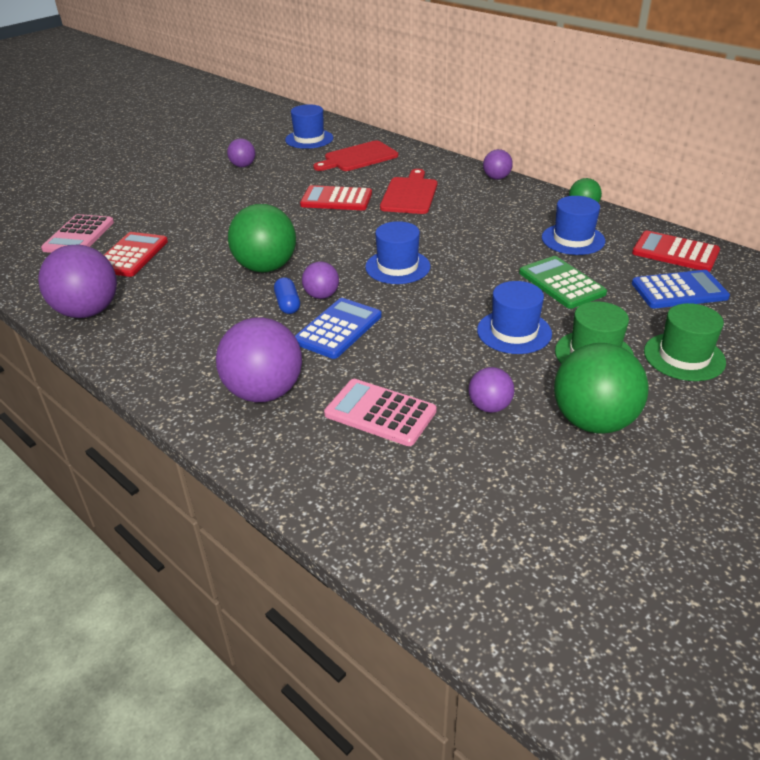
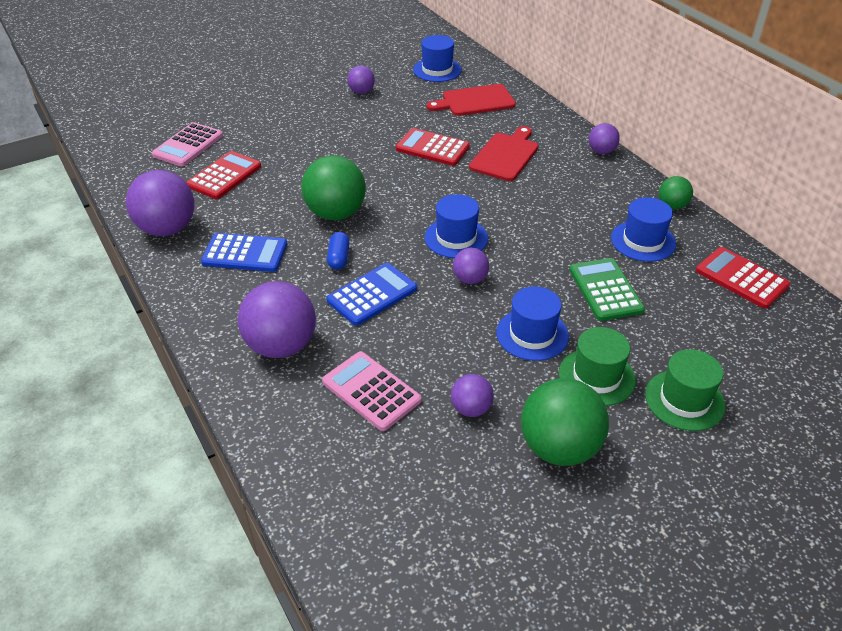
camera: 15 degrees right, 5 degrees up
purple ball [302,261,339,299] -> purple ball moved to [453,248,489,284]
blue calculator [632,270,730,308] -> blue calculator moved to [201,233,287,272]

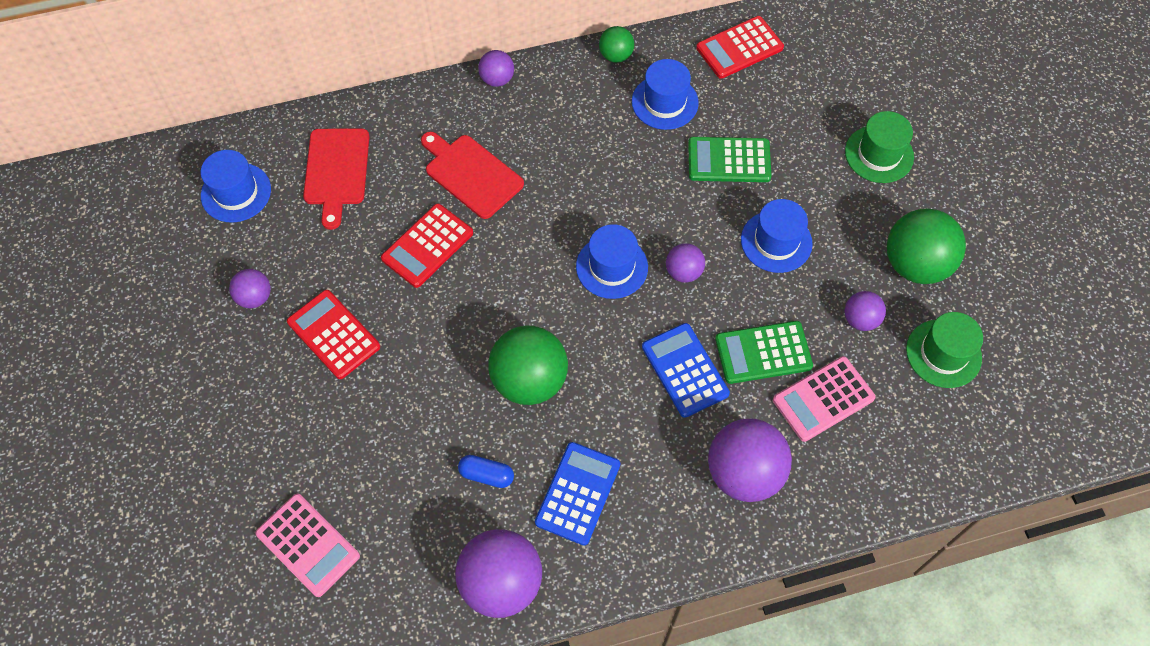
camera: 75 degrees left, 20 degrees up
red calculator [186,151,261,199] -> red calculator moved to [287,290,380,379]
blue capsule [327,232,349,270] -> blue capsule moved to [458,455,514,488]
green hat [559,327,636,406] -> green hat moved to [906,312,983,388]
none -> green calculator [715,321,813,384]

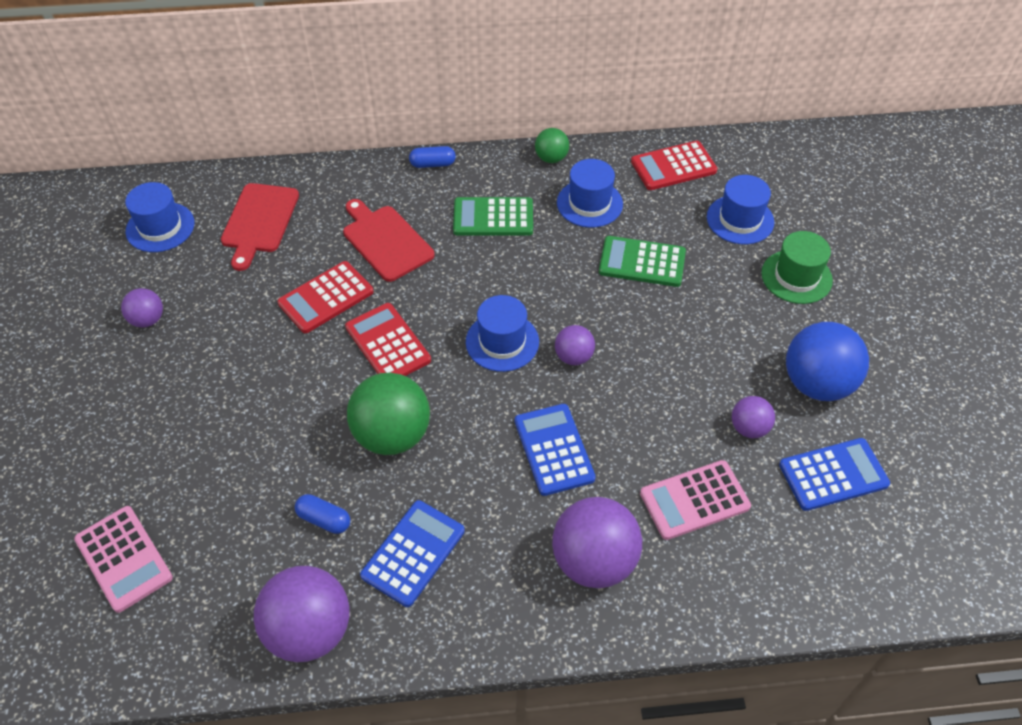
camera: 10 degrees right, 10 degrees down
red calculator [287,290,380,379] -> red calculator moved to [345,303,431,376]
purple ball [478,50,514,87] -> blue capsule [409,146,456,168]
green calculator [715,321,813,384] -> green calculator moved to [453,197,533,236]
blue hat [741,199,813,273] -> blue hat moved to [707,175,774,244]
green ball [887,209,966,284] -> blue ball [786,322,869,401]
green hat [906,312,983,388] -> blue calculator [779,438,890,511]

